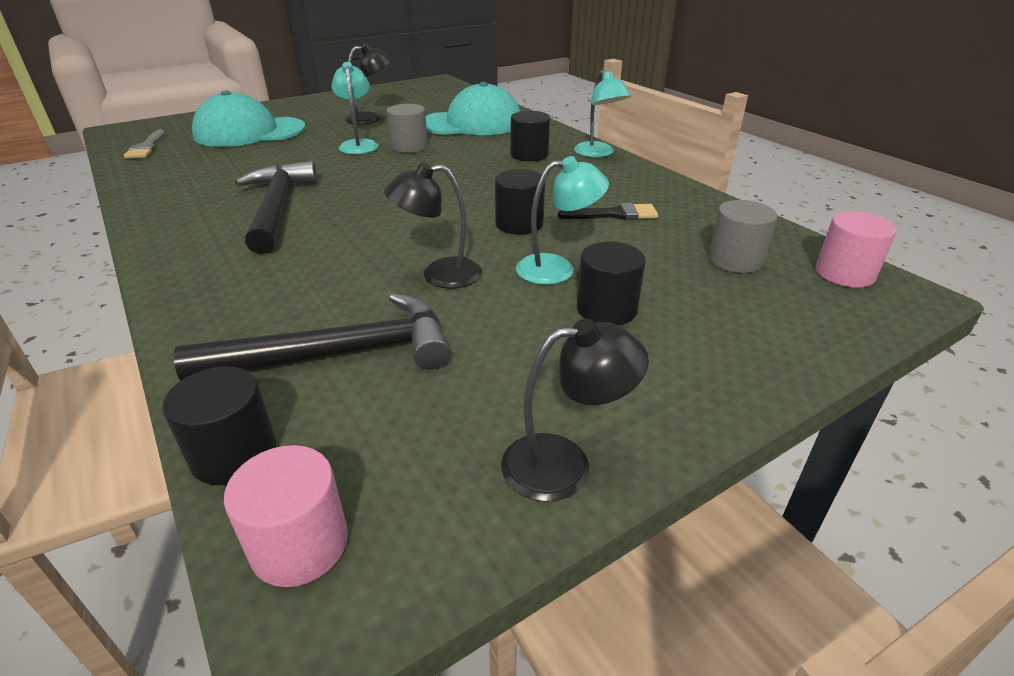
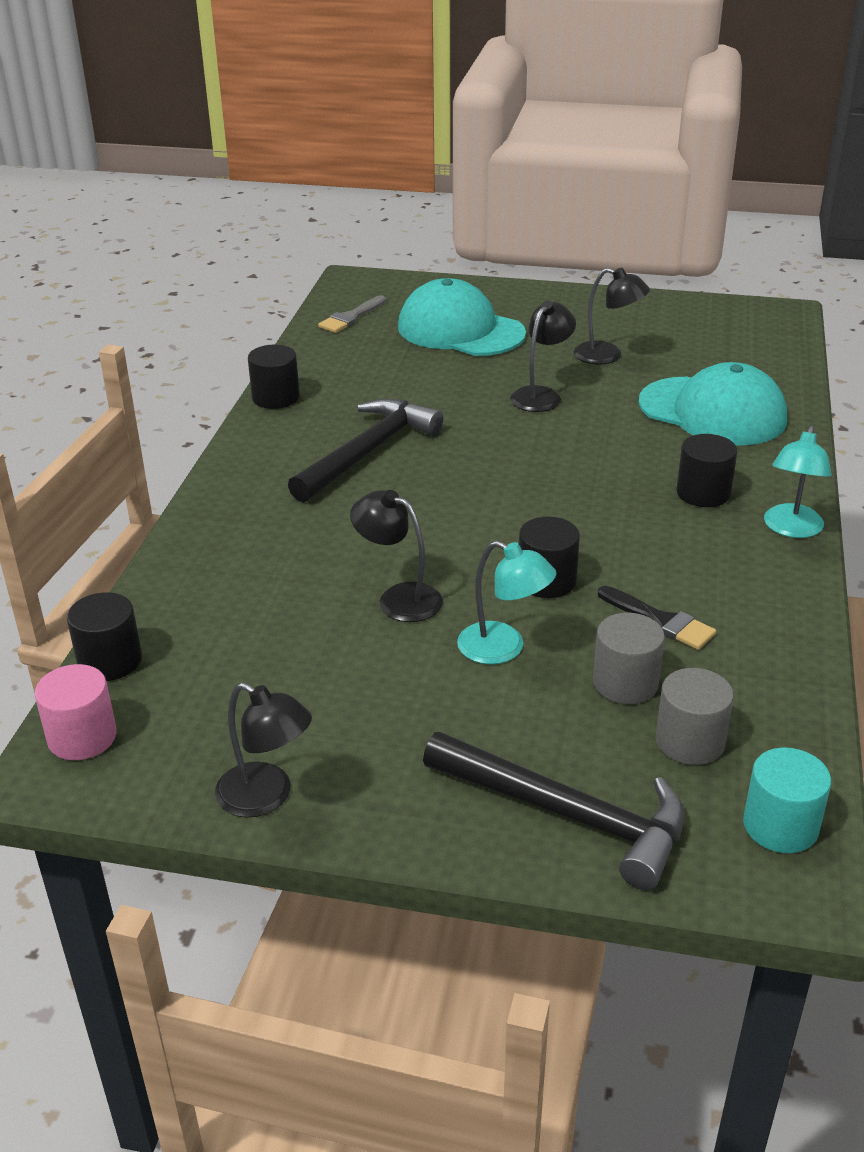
camera: 45 degrees right, 0 degrees up
black hammer [174,293,451,381] -> black hammer moved to [423,731,685,890]
turquoise lamp [331,62,378,154] -> black lamp [510,301,576,412]
grey cylinder [387,104,428,153] -> grey cylinder moved to [593,613,665,704]
black cylinder [577,242,646,325] -> black cylinder moved to [248,344,300,409]
pink cylinder [816,211,897,288] -> turquoise cylinder [743,747,831,853]

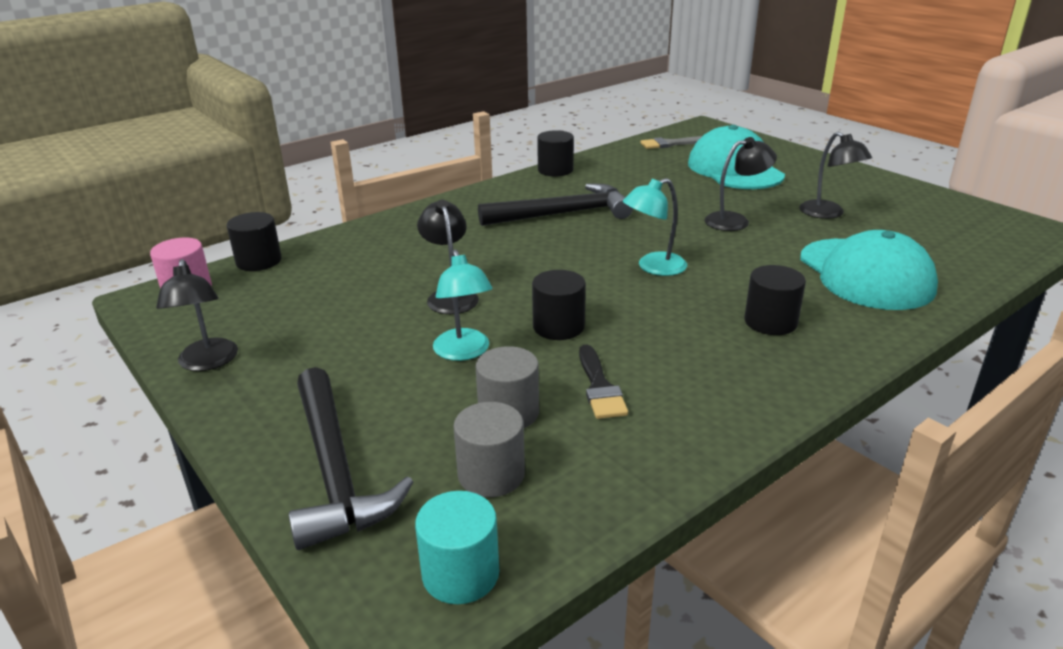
camera: 40 degrees right, 5 degrees down
turquoise lamp [764,426,832,538] -> turquoise lamp moved to [623,178,687,276]

